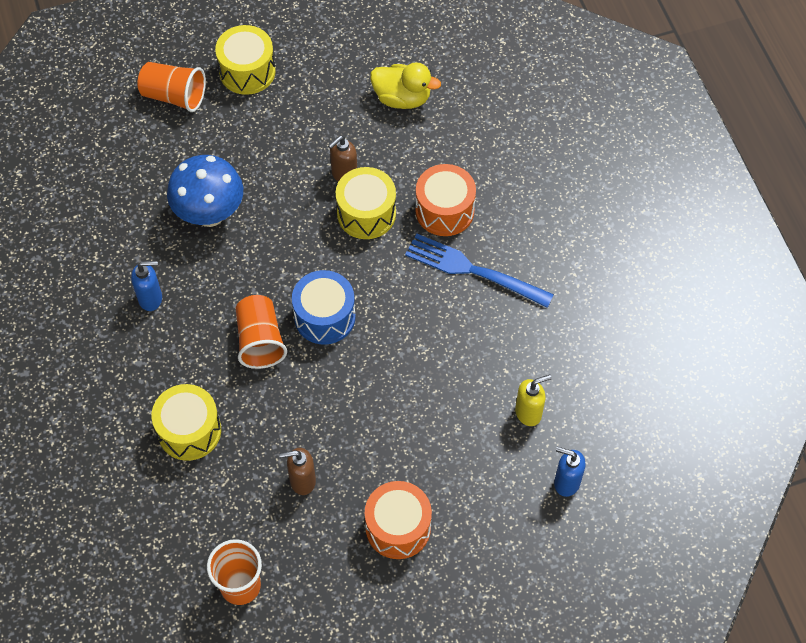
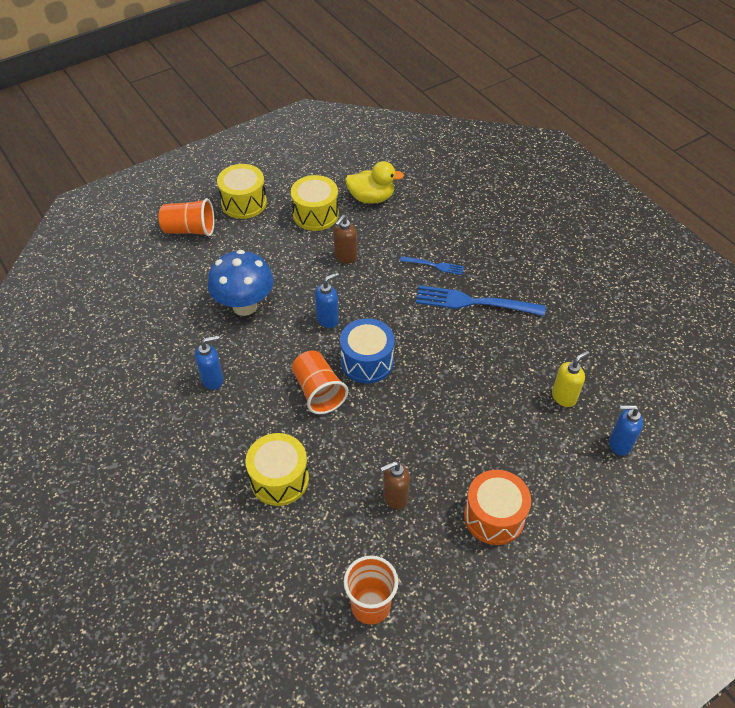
camera: 15 degrees left, 10 degrees down
yellow drum [336,167,396,239] -> yellow drum moved to [291,175,339,231]
orange drum [415,164,476,236] -> blue fork [400,256,464,275]
none -> blue soap dispenser [315,273,339,328]

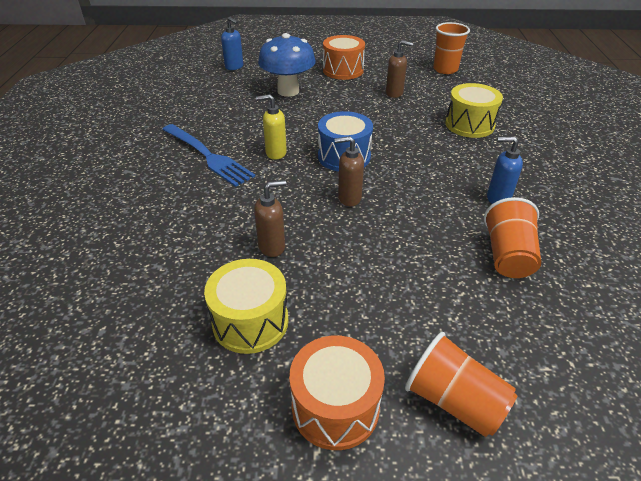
camera: 145 degrees left, 10 degrees down
blue mushroom [208,250,273,316] -> blue mushroom moved to [258,33,316,97]
yellow drum [217,164,267,219] -> orange drum [289,335,385,450]
orange cup [292,350,348,414] -> orange cup moved to [484,197,541,278]
blue soap dispenser [315,273,339,328] -> brown soap dispenser [334,136,364,206]
yellow duck [345,161,404,204] -> none
blue fork [400,256,464,275] -> none
yellow soap dispenser [552,350,590,407] -> yellow soap dispenser moved to [256,94,287,160]

